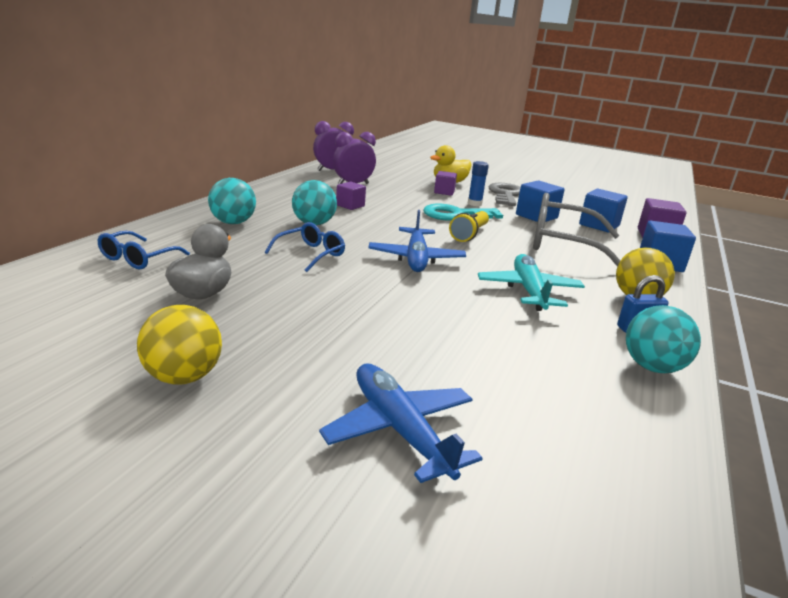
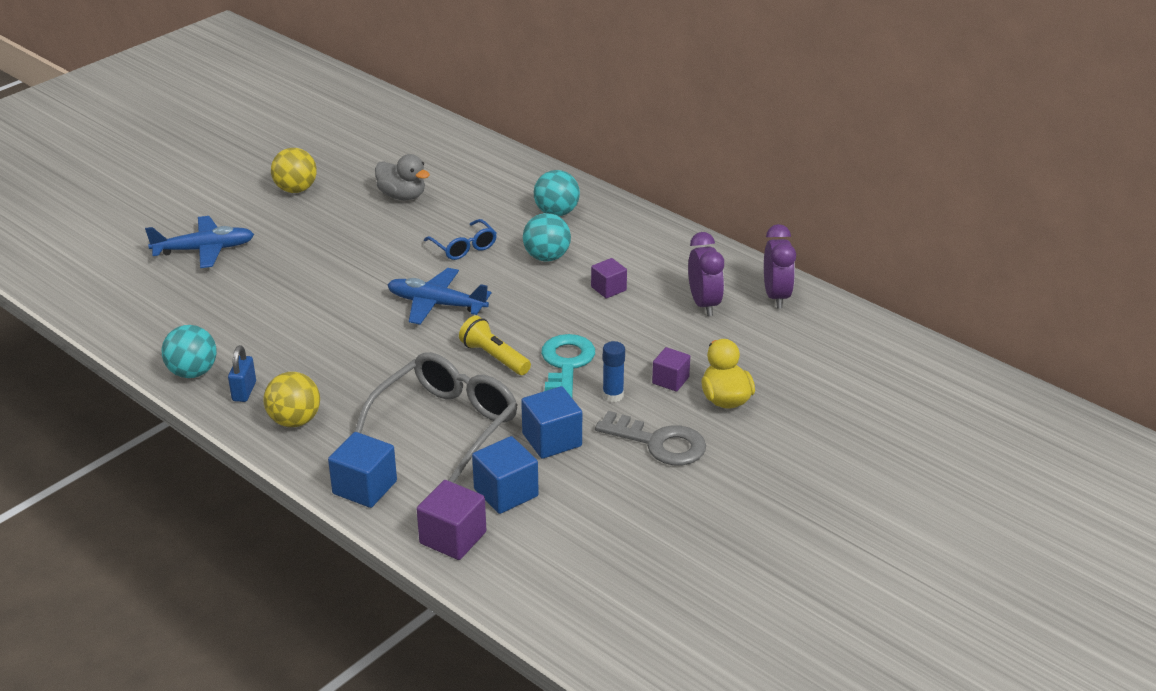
camera: 110 degrees right, 10 degrees up
blue glasses [98,231,190,269] -> none
turquoise plane [478,254,585,311] -> none

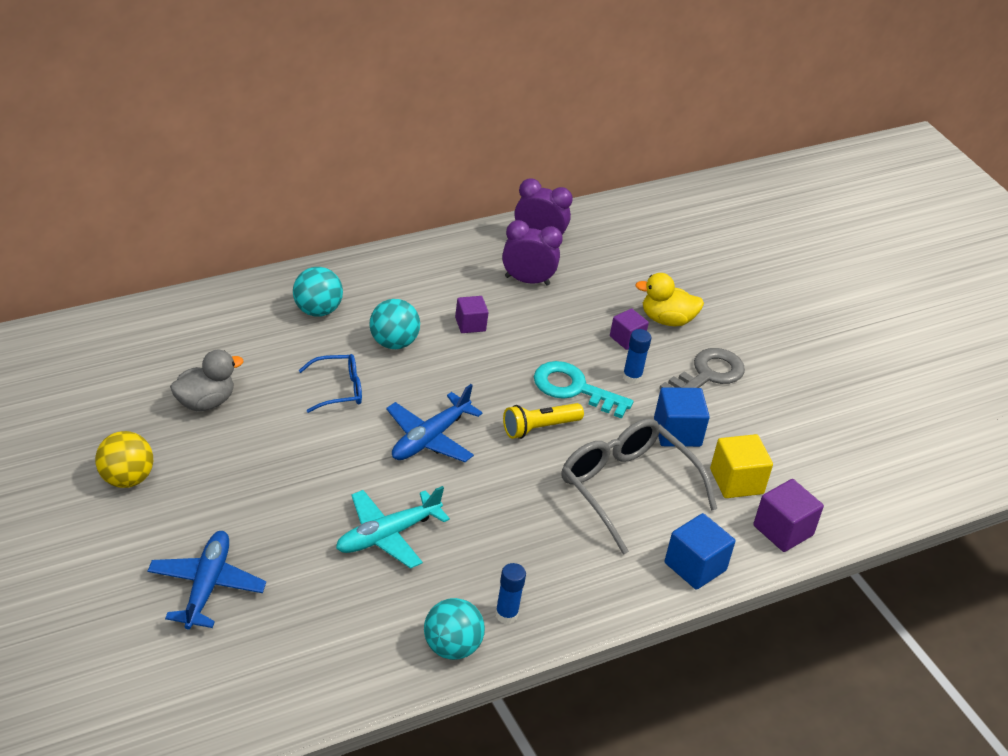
camera: 75 degrees left, 5 degrees up
blue padlock [228,345,256,402] -> blue glue stick [495,563,526,624]
yellow ball [263,372,320,427] -> none
blue cube [472,436,539,514] -> yellow cube [710,434,773,498]
none -> turquoise plane [336,486,450,569]

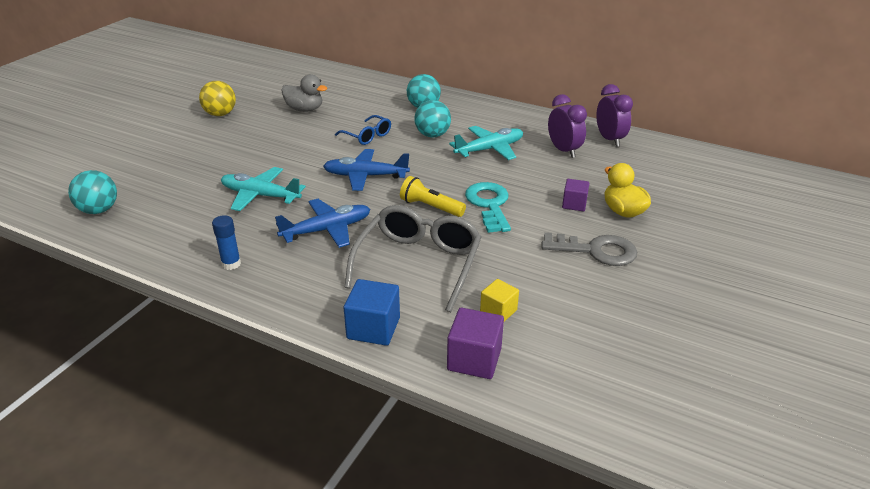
camera: 60 degrees right, 5 degrees down
blue plane [148,531,266,629] -> blue plane moved to [275,199,370,248]
turquoise ball [424,598,485,660] -> turquoise ball moved to [68,170,117,214]
purple cube [455,296,489,333] -> turquoise plane [449,126,523,160]
blue glue stick [622,329,651,384] -> none
blue cube [654,387,710,447] -> none
yellow cube [710,434,773,498] -> yellow cube [480,279,519,322], size x0.65

